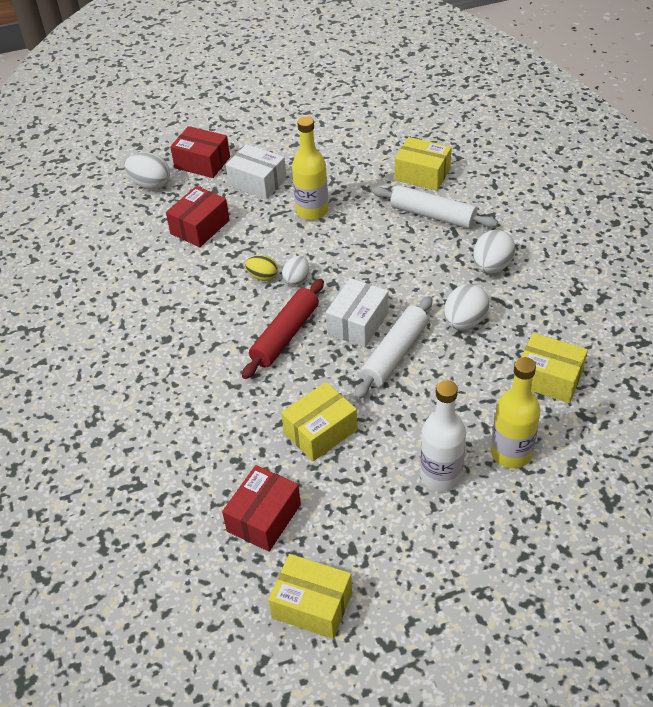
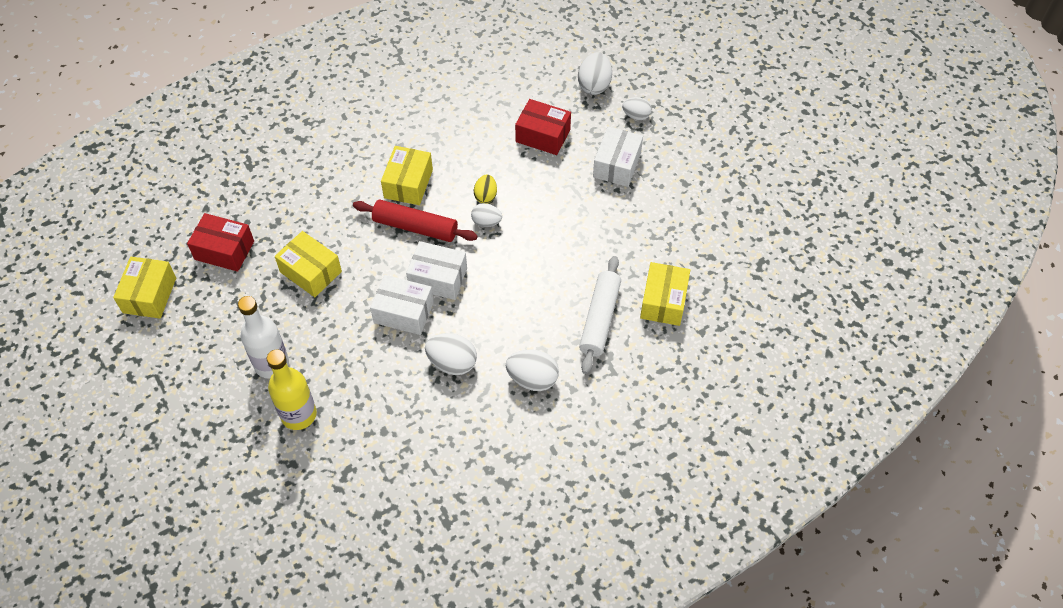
camera: 75 degrees right, 10 degrees up
red box [170,126,230,178] -> white egg [622,97,652,120]
yellow bottle [292,116,328,220] -> none
white rolling pin [354,296,432,399] -> white box [370,275,434,335]
yellow box [522,333,588,403] -> yellow box moved to [381,146,433,205]

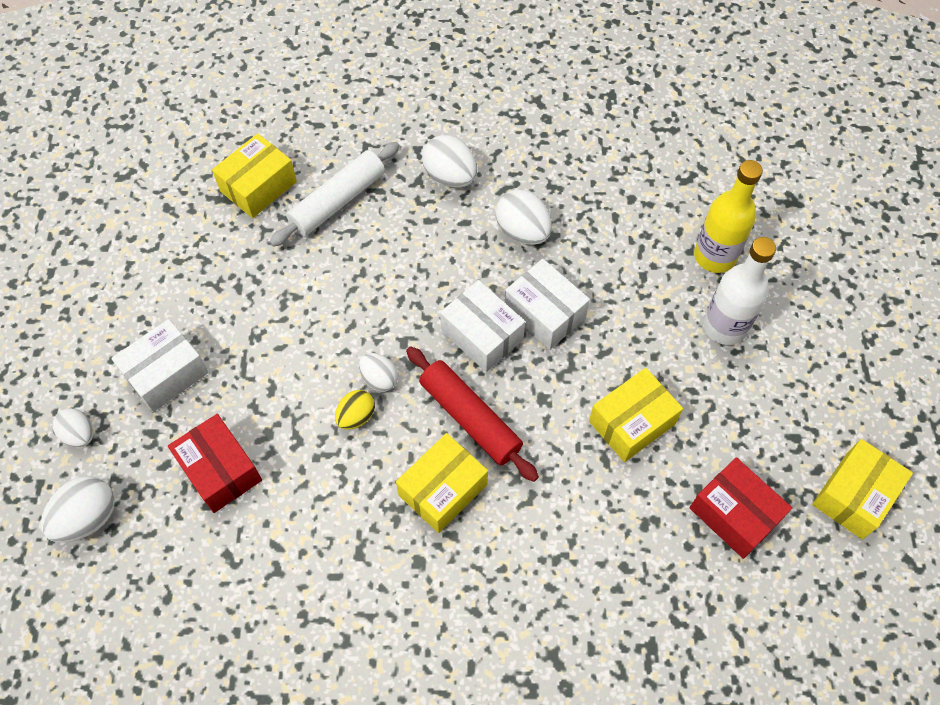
camera: 150 degrees left, 5 degrees up
yellow box [275,231,342,297] -> yellow box turned 75 degrees clockwise [589,368,683,462]

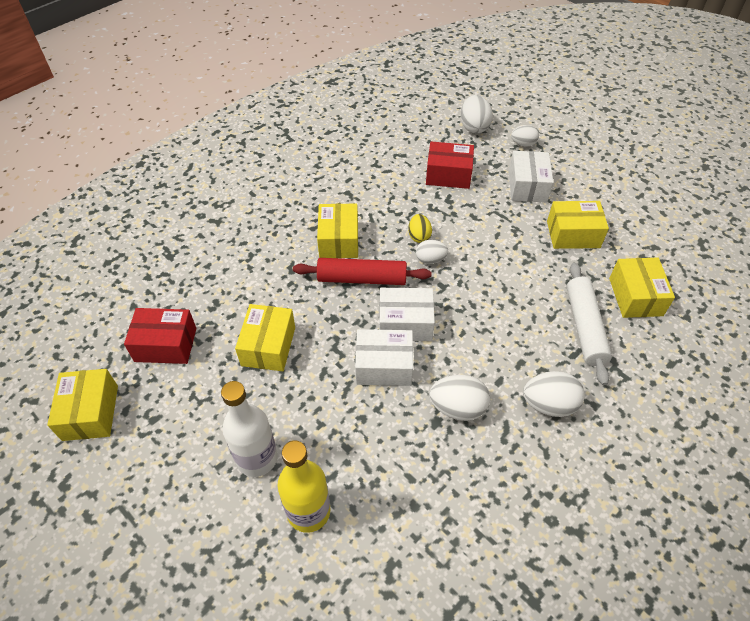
camera: 135 degrees right, 10 degrees down
none -> yellow box [547,201,609,249]

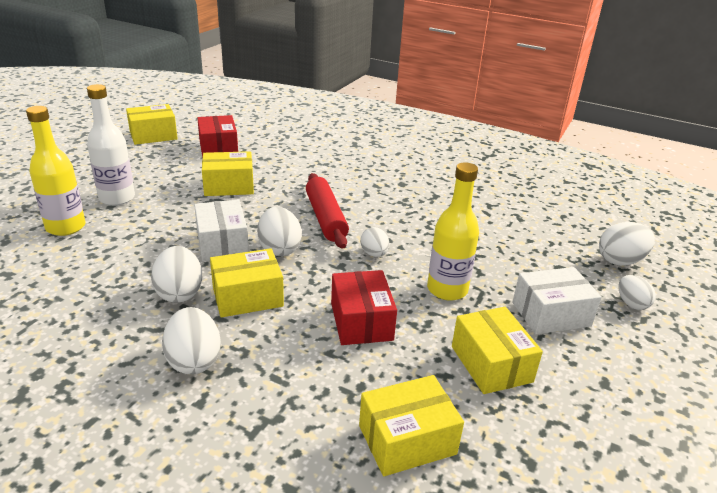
camera: 70 degrees right, 20 degrees down
yellow box [317,203,358,258] -> yellow box moved to [210,248,284,317]
white box [379,288,435,341] -> white egg [257,207,302,256]
yellow egg [408,214,432,243] -> none
red box [426,141,474,189] -> red box moved to [331,270,397,345]
white rolling pin [567,263,612,385] -> none
none -> yellow bottle [427,162,479,301]

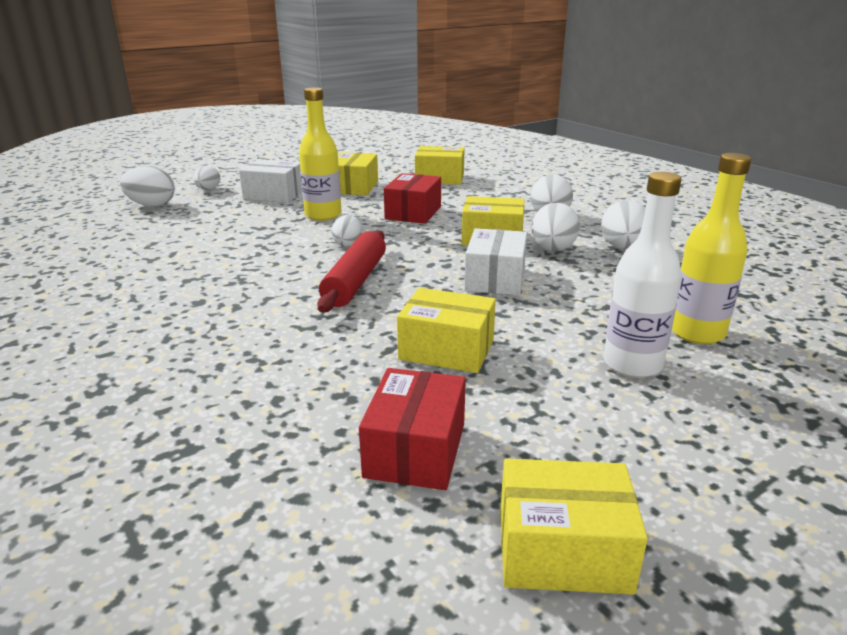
camera: 150 degrees left, 5 degrees down
white egg [257,207,302,256] -> white egg moved to [601,201,645,249]

